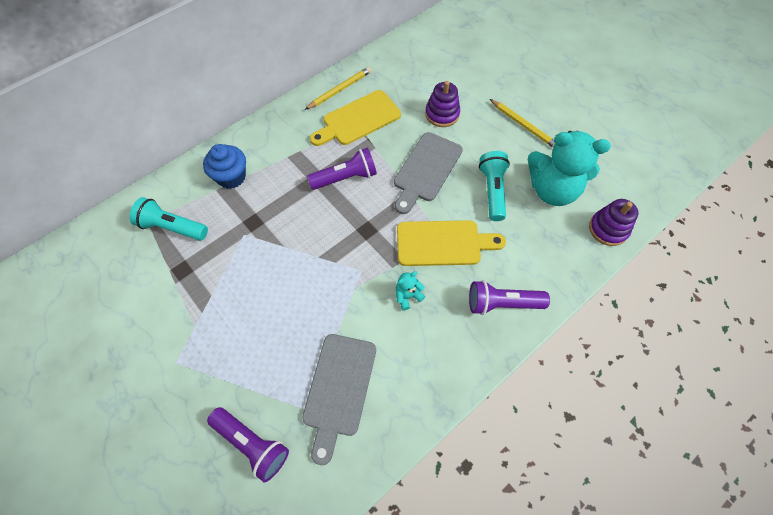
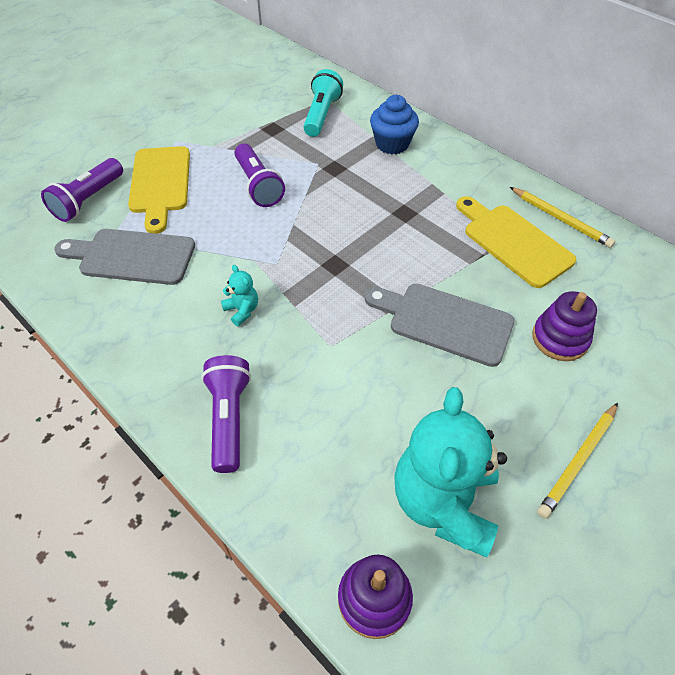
camera: 85 degrees right, 10 degrees down
purple flashlight [307,148,377,190] -> purple flashlight moved to [235,144,285,207]
yellow cutting board [397,220,506,266] -> yellow cutting board moved to [128,146,190,234]
turquoise flashlight [479,151,510,221] -> none

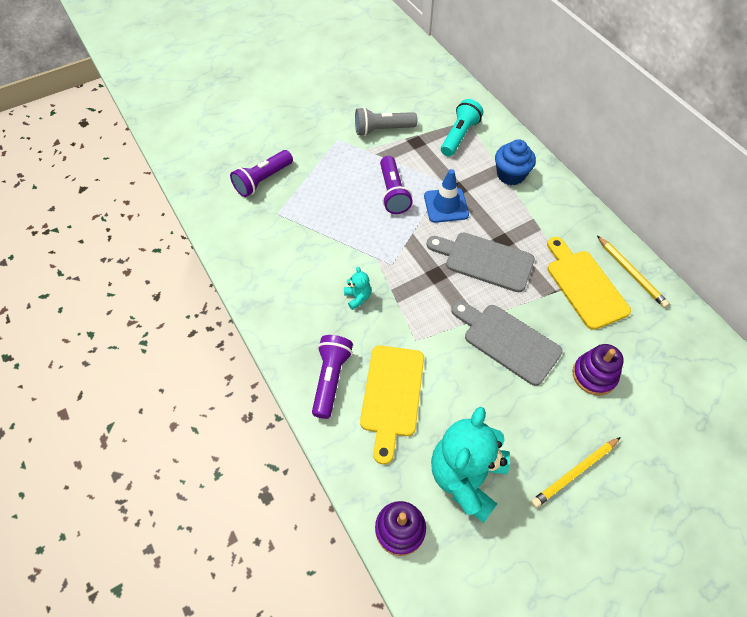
camera: 15 degrees right, 5 degrees up
grey cutting board [54,229,195,285] -> grey cutting board moved to [426,232,535,292]
yellow cutting board [128,146,190,234] -> yellow cutting board moved to [360,345,424,464]
none -> grey flashlight [355,107,417,136]
none -> blue traffic cone [424,169,469,223]

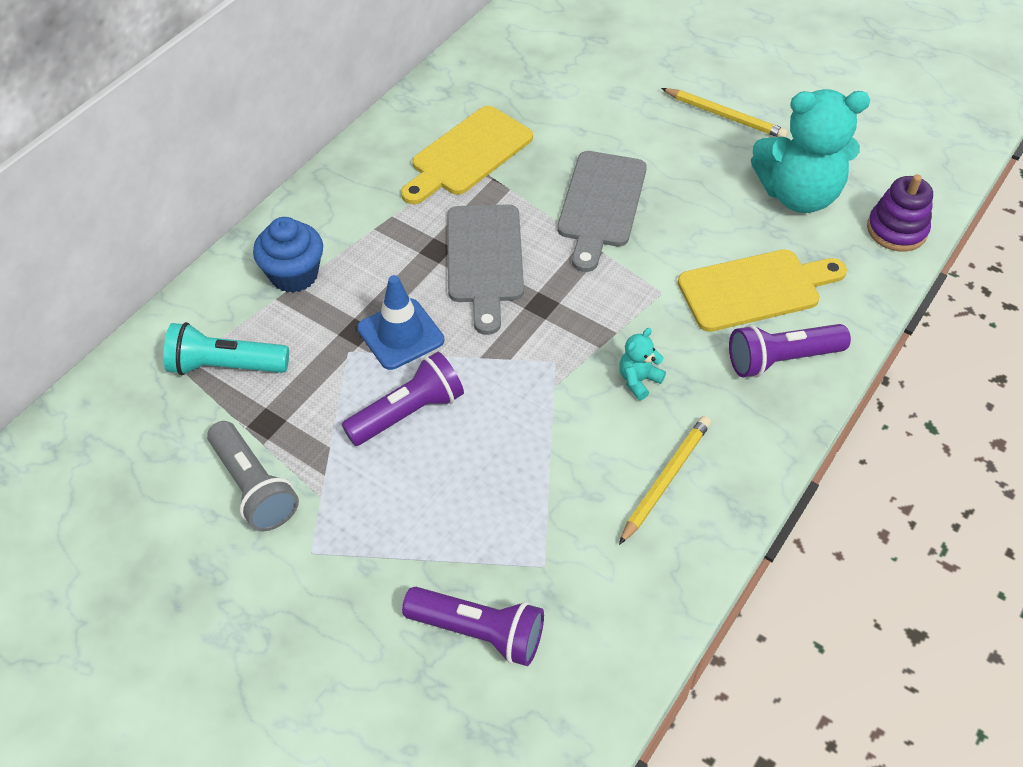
camera: 115 degrees left, 5 degrees down
purple stacking toy [573,344,624,396] -> none
yellow pencil [597,236,669,308] -> yellow pencil moved to [619,416,711,545]

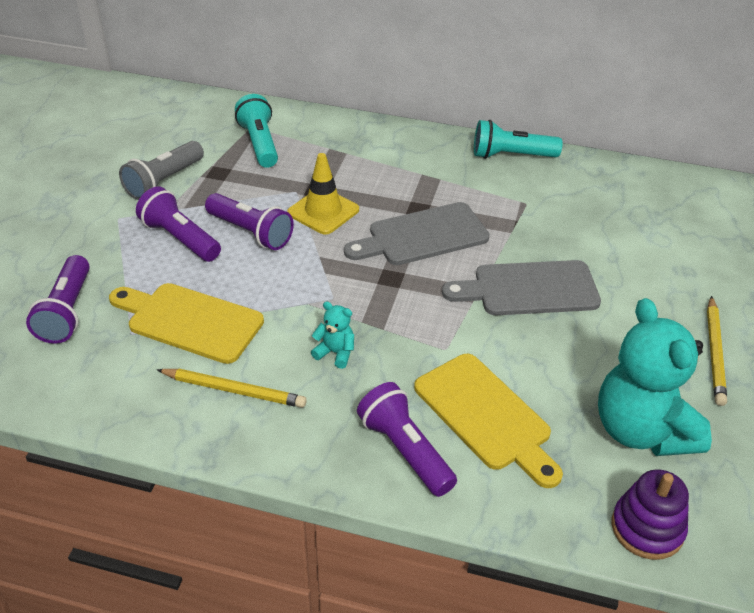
camera: 70 degrees right, 10 degrees down
blue cupcake [253,217,323,293] -> none
blue traffic cone [357,275,444,370] -> yellow traffic cone [287,153,359,235]
yellow cutting board [401,106,533,204] -> yellow cutting board moved to [109,283,264,364]
none -> purple flashlight [136,186,221,262]
none -> turquoise flashlight [474,120,563,159]

